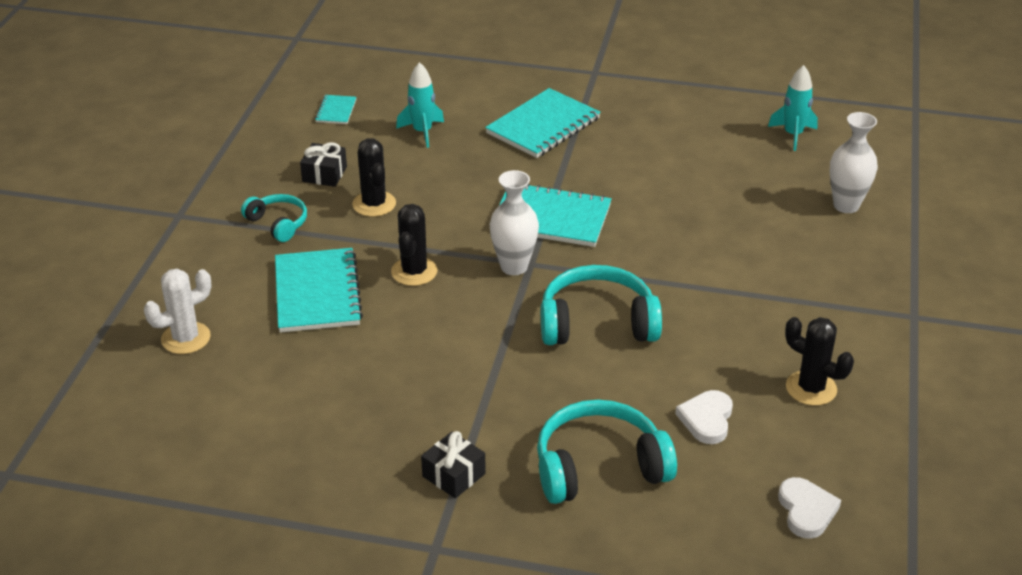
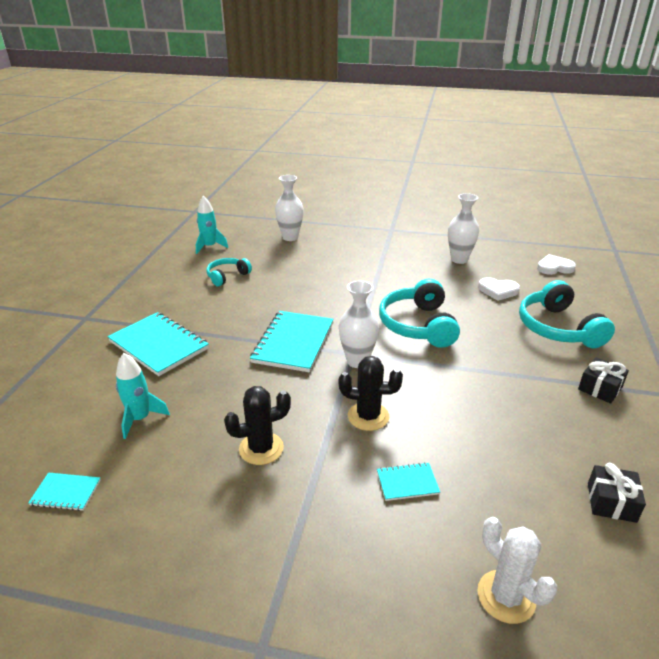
camera: 90 degrees left, 5 degrees down
turquoise headphones [241,194,307,242] -> turquoise headphones moved to [206,258,252,286]
turquoise notebook [275,248,363,333] -> turquoise notebook [377,462,440,501], size x0.48
black gift [300,142,347,187] -> black gift moved to [588,463,646,523]
black cactus [785,317,854,406] -> white vase [448,193,479,264]

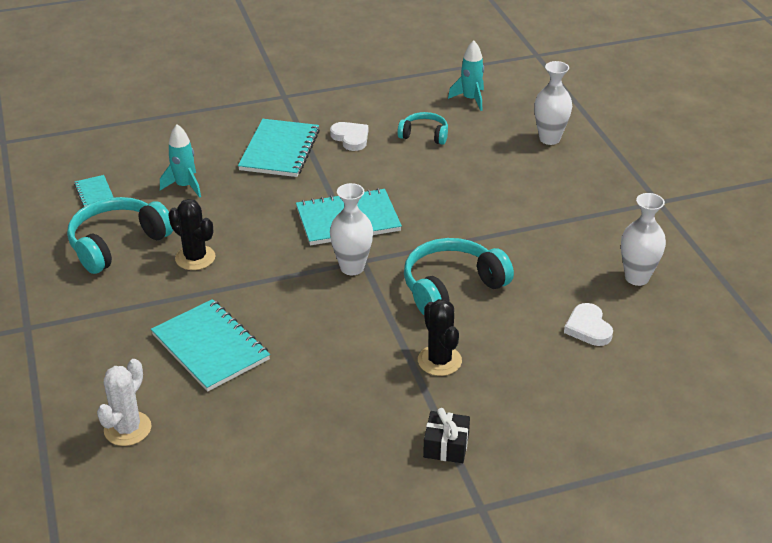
camera: 60 degrees right, 5 degrees up
black cactus [339,356,403,431] -> black cactus moved to [418,299,462,376]
turquoise notebook [377,462,440,501] -> turquoise notebook [151,299,270,392], size x2.08
turquoise headphones [519,280,615,348] -> turquoise headphones moved to [67,197,174,274]
white heart [537,254,576,275] -> white heart moved to [330,122,368,151]
black gift [588,463,646,523] -> none

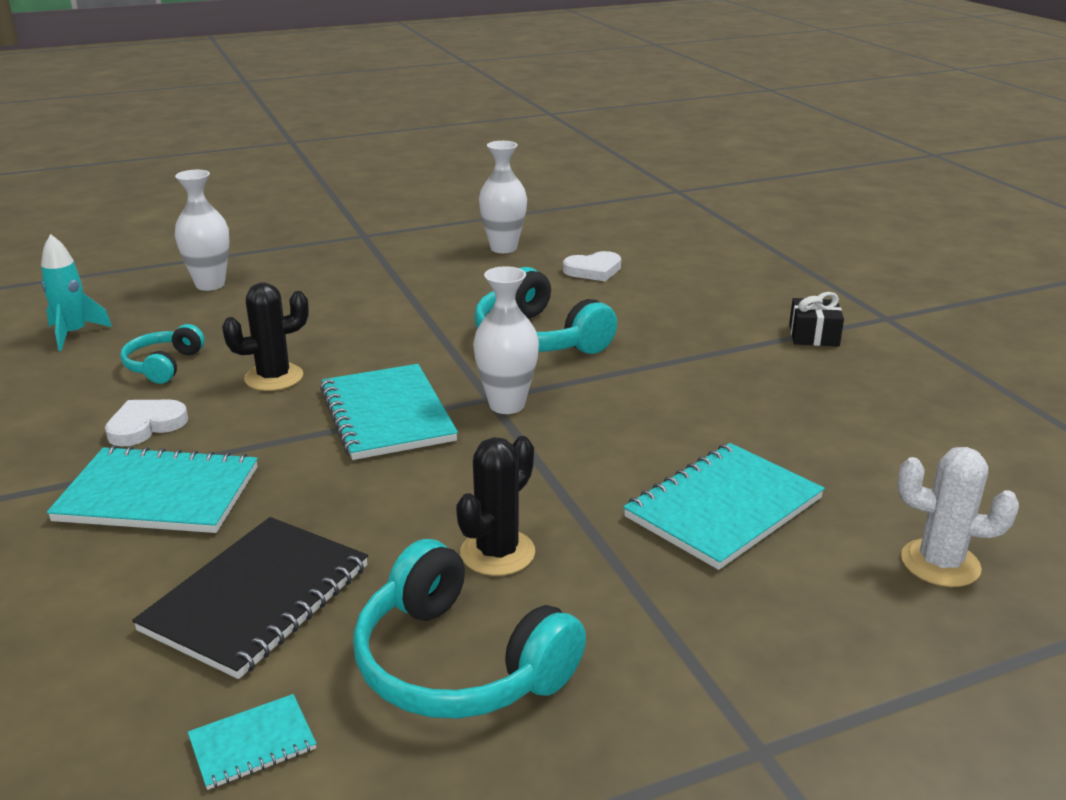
camera: 95 degrees left, 10 degrees down
turquoise rocket [160,124,201,198] -> black notebook [132,517,368,679]
black cactus [418,299,462,376] -> black cactus moved to [222,282,309,391]

